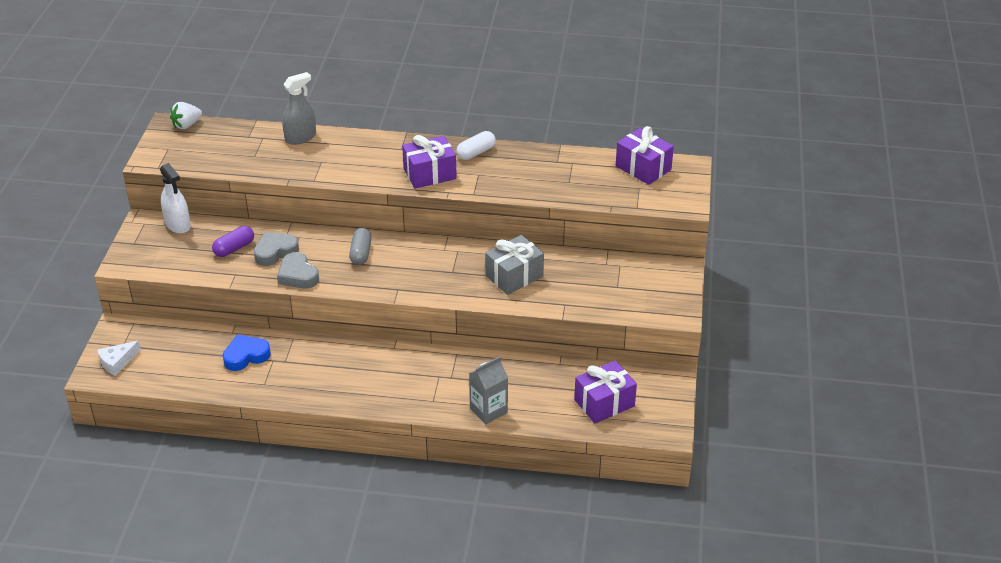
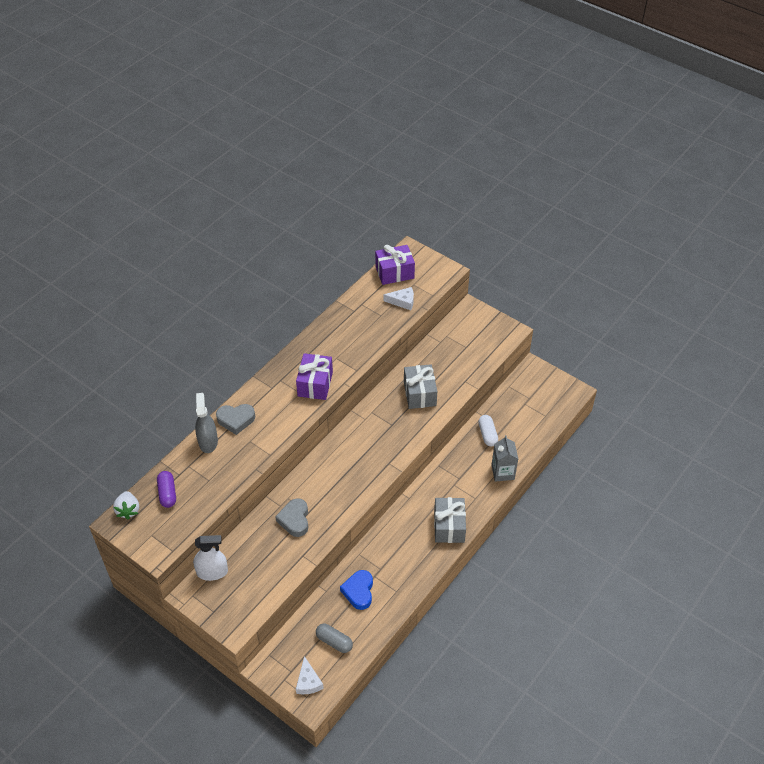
camera: 60 degrees left, 10 degrees up
purple capsule [212,226,254,257] -> purple capsule moved to [157,471,176,508]
grey heart [277,252,319,289] -> grey heart moved to [216,404,255,435]
grey capsule [349,228,372,265] -> grey capsule moved to [316,624,353,653]
white capsule [457,131,496,160] -> white capsule moved to [478,415,498,446]
purple gift [574,360,637,424] -> none
none -> white cheese [384,287,414,310]
none -> grey gift [434,497,466,543]

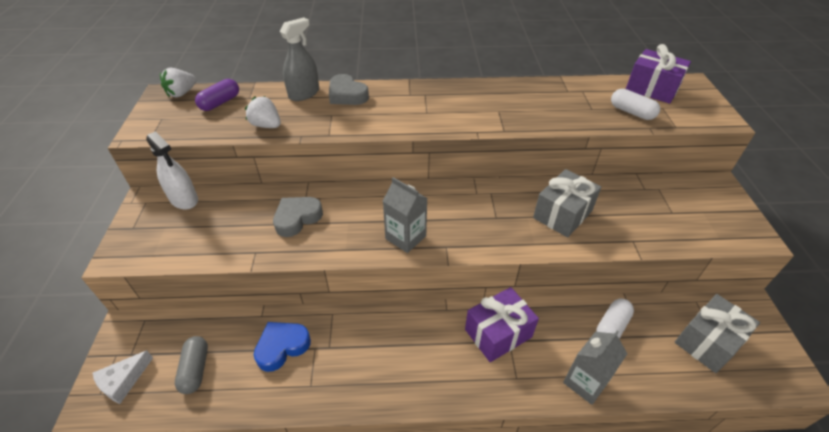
camera: 50 degrees right, 5 degrees down
purple gift [296,353,333,400] -> purple gift moved to [465,287,539,362]
white cheese [384,287,414,310] -> white capsule [611,89,660,120]
grey gift [434,497,466,543] -> grey gift moved to [675,294,760,373]
none -> white strawberry [245,96,281,128]
none -> grey carton [383,177,427,253]

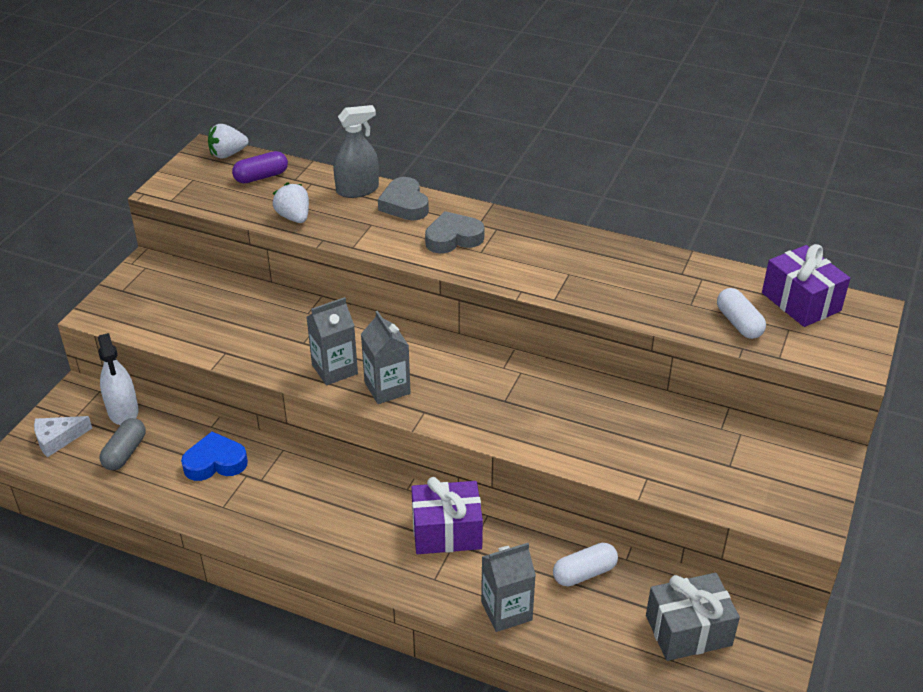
camera: 25 degrees right, 5 degrees down
white spray bottle [146,131,198,210] -> white spray bottle moved to [98,333,139,425]
grey heart [273,197,323,237] -> grey heart moved to [425,211,485,253]
grey gift [533,169,601,238] -> none
none -> grey carton [307,297,358,385]

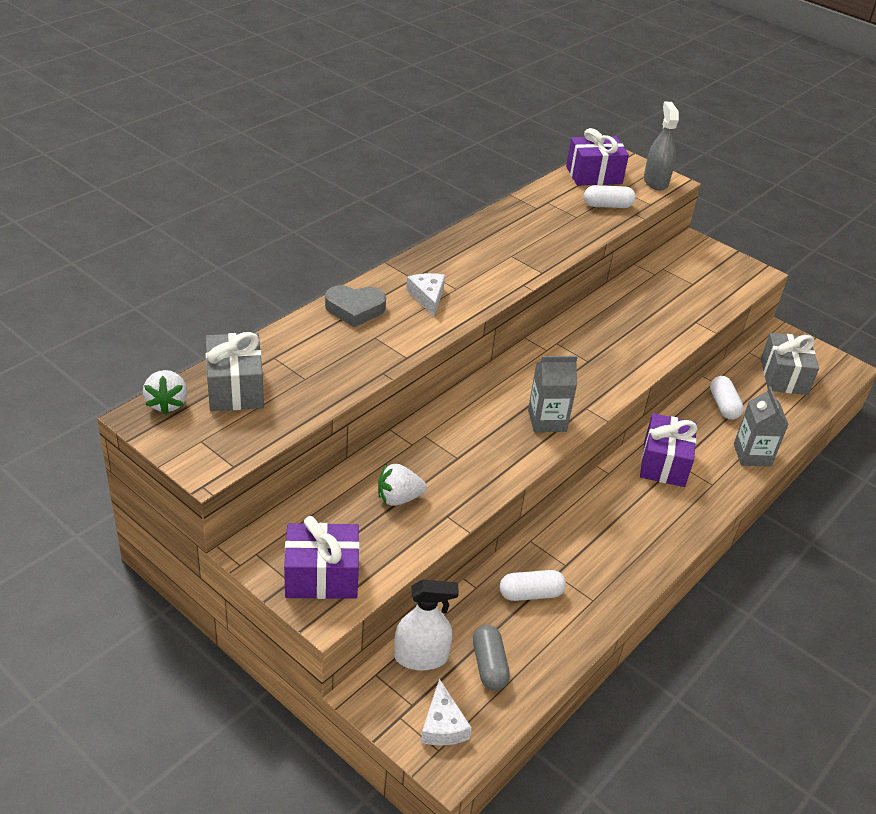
camera: 75 degrees left, 0 degrees up
grey capsule [100,418,146,470] -> grey capsule turned 45 degrees clockwise [473,625,510,691]
blue heart [181,432,248,481] -> white capsule [500,570,566,601]
purple capsule [232,151,288,183] -> grey gift [206,332,264,411]
white strawberry [273,182,309,223] -> white strawberry moved to [378,464,427,506]
grey carton [307,297,358,385] -> none
grey spray bottle [333,105,379,198] -> grey spray bottle moved to [644,101,679,191]
grey heart [425,211,485,253] -> white cheese [406,273,445,316]
none -> purple gift [284,516,360,599]

